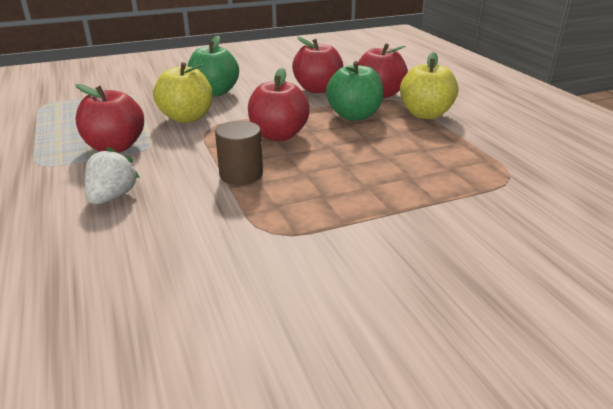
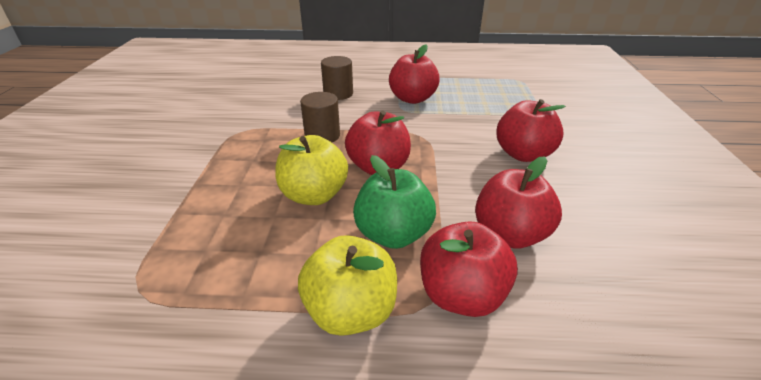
camera: 115 degrees right, 5 degrees up
white strawberry [85,147,140,204] -> brown cylinder [321,56,353,100]
yellow apple [153,62,213,123] -> yellow apple moved to [275,135,348,205]
green apple [187,36,239,96] -> red apple [497,99,566,162]

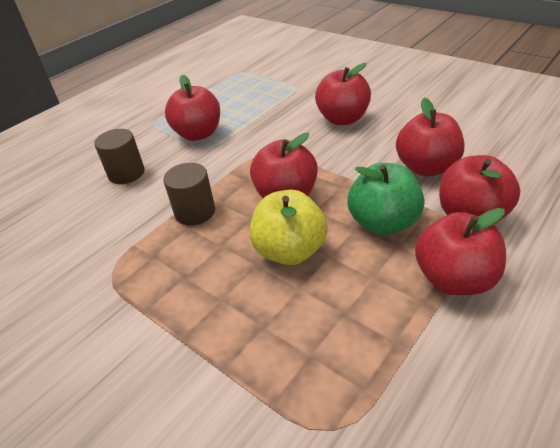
camera: 50 degrees left, 5 degrees up
yellow apple [298,235,397,336] -> red apple [415,208,506,295]

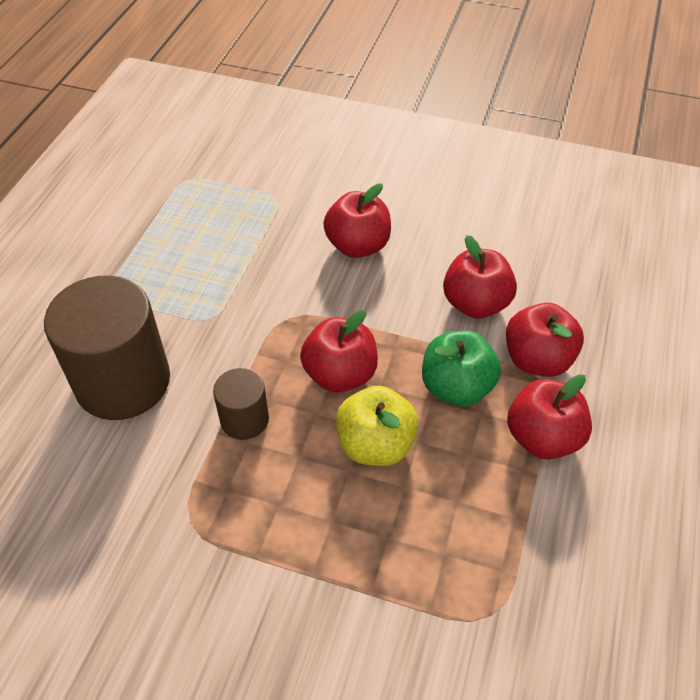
camera: 25 degrees left, 10 degrees up
brown cylinder [94,129,145,184] -> brown cylinder [44,275,170,420], size x2.01
red apple [165,75,220,141] -> none

